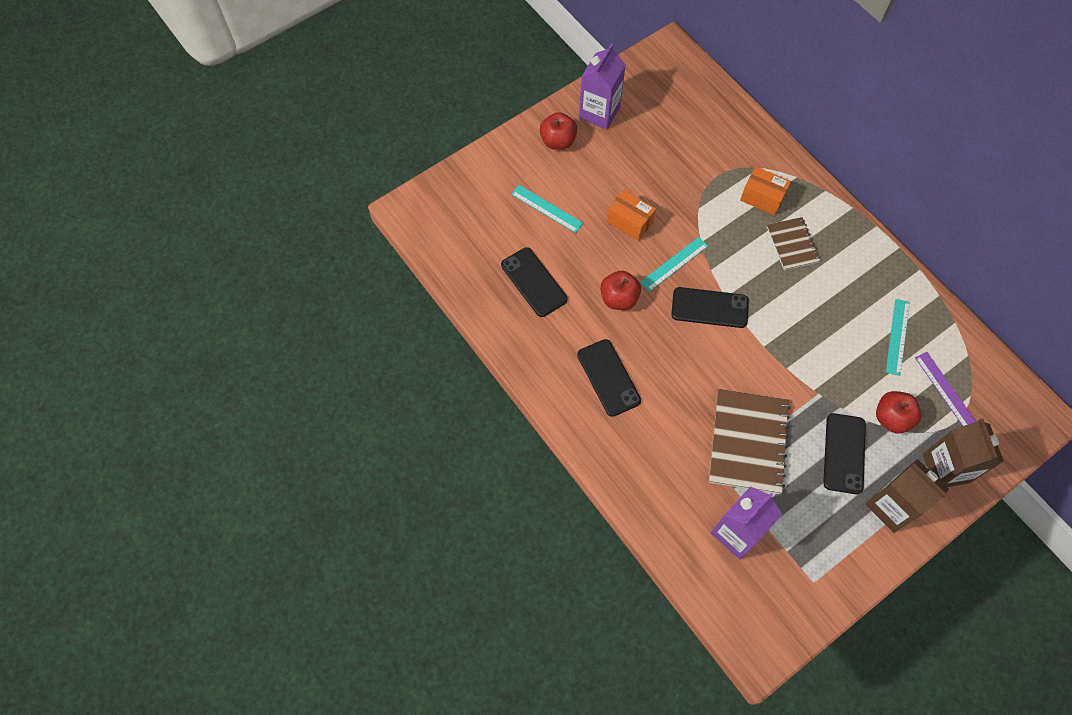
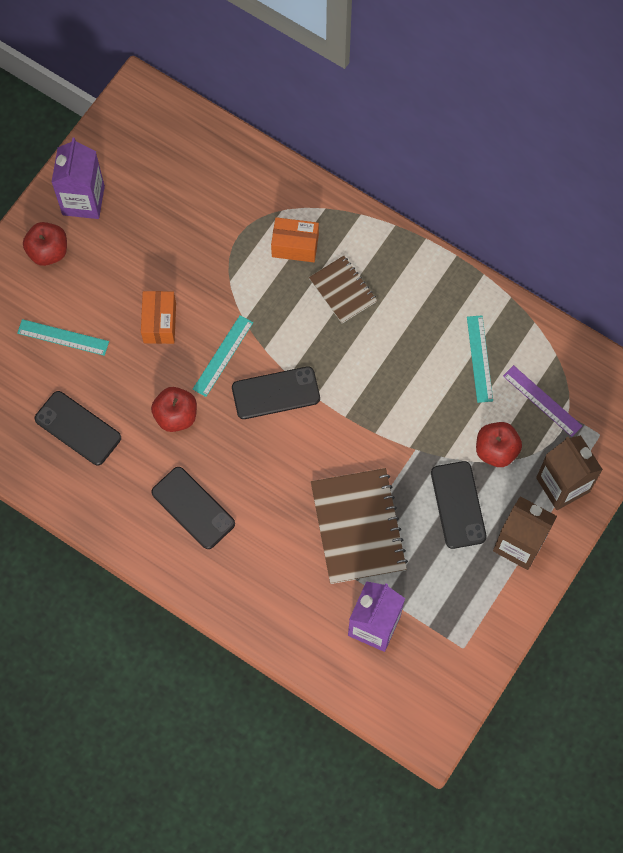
camera: 20 degrees left, 5 degrees up
orange box [607,190,656,241] -> orange box turned 75 degrees clockwise [141,291,176,344]

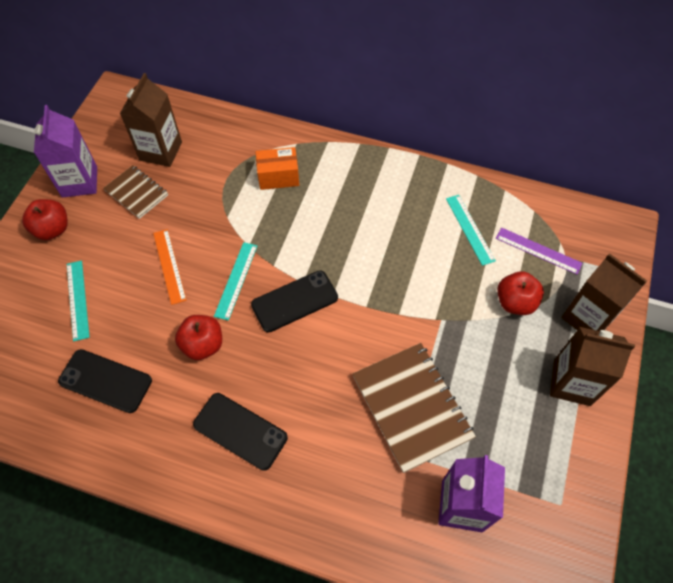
camera: 15 degrees left, 10 degrees down
turquoise ruler [17,319,109,356] -> turquoise ruler turned 75 degrees clockwise [67,261,90,341]
orange box [141,291,176,344] -> orange ruler [153,229,187,305]
brown notebook [309,255,377,323] -> brown notebook moved to [103,165,168,219]
black phone [431,461,487,549] -> none
none -> brown carton [120,73,182,167]

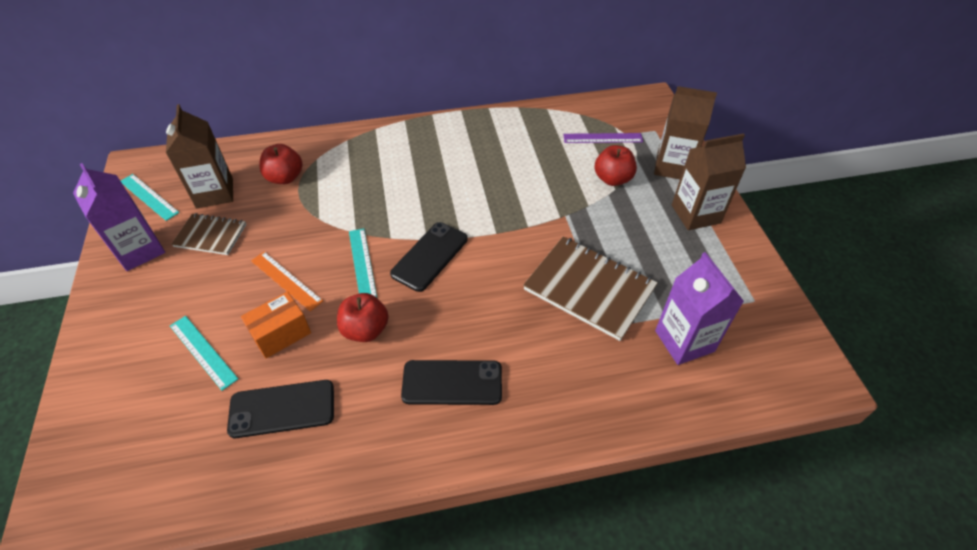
camera: 30 degrees left, 10 degrees down
red apple [22,199,68,240] -> red apple moved to [259,144,303,184]
orange box [255,147,299,190] -> orange box moved to [241,292,311,358]
turquoise ruler [446,195,496,266] -> turquoise ruler moved to [121,174,179,221]

